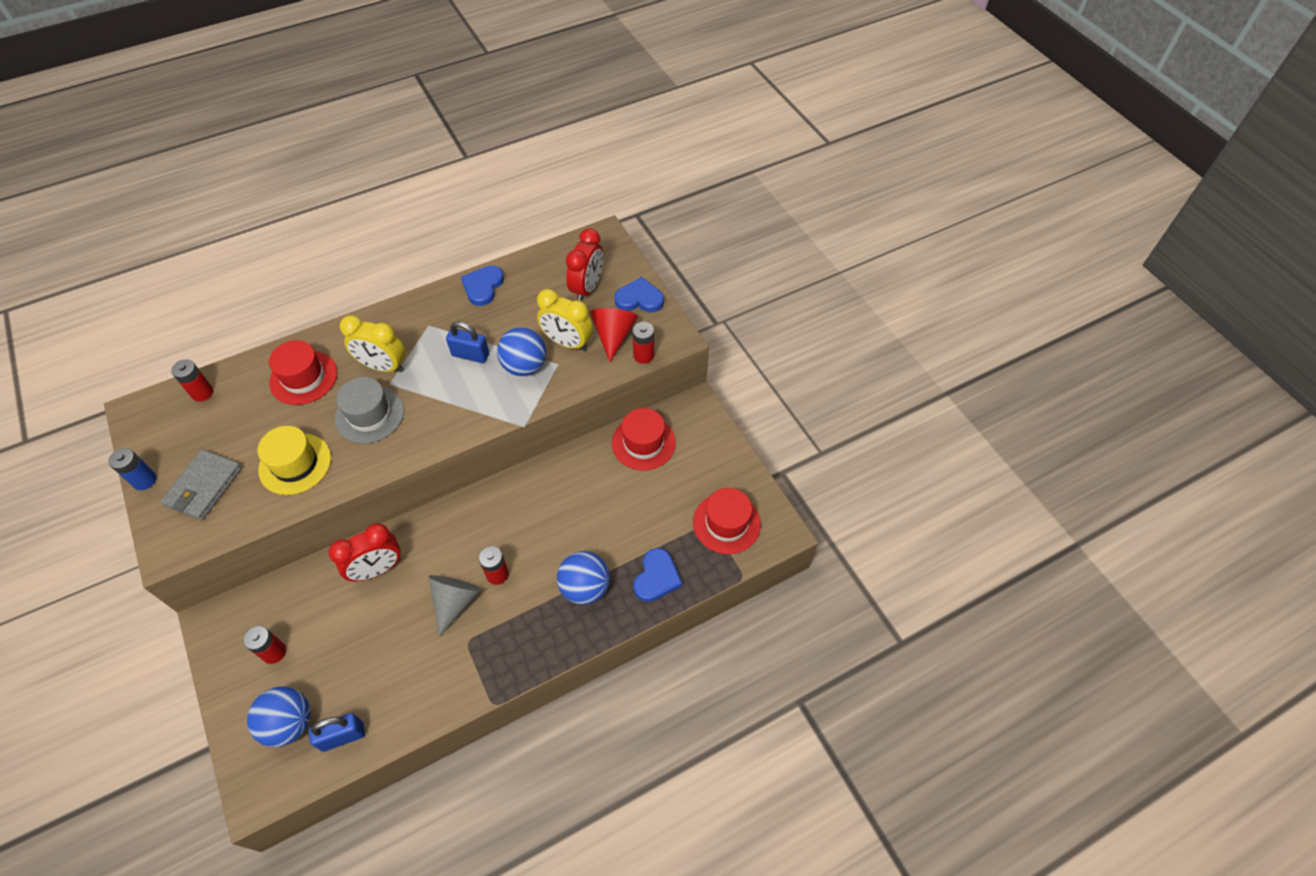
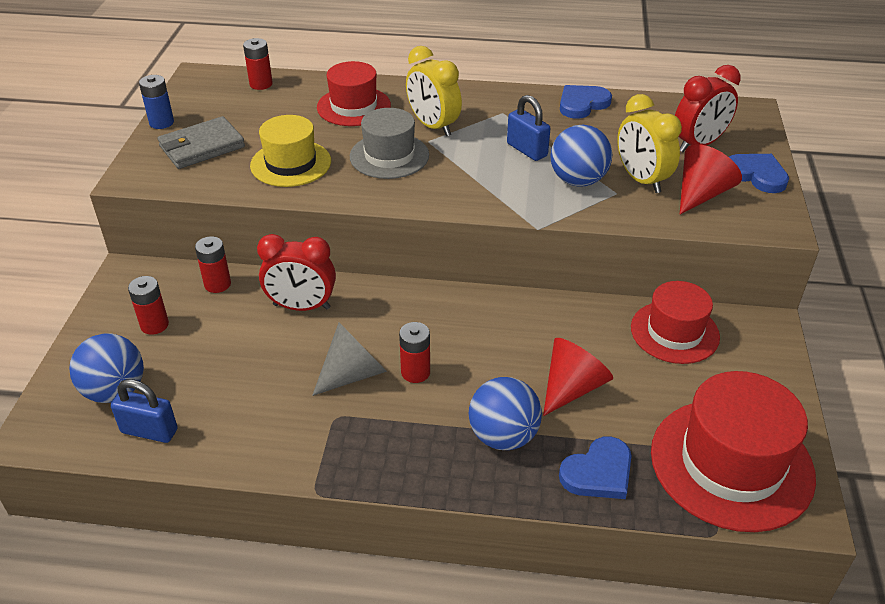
camera: 35 degrees right, 15 degrees down
red battery [632,322,654,364] -> red battery moved to [195,236,231,293]
red hat [693,488,761,554] -> red hat [651,371,816,532], size x1.59
none -> red cone [543,338,613,416]

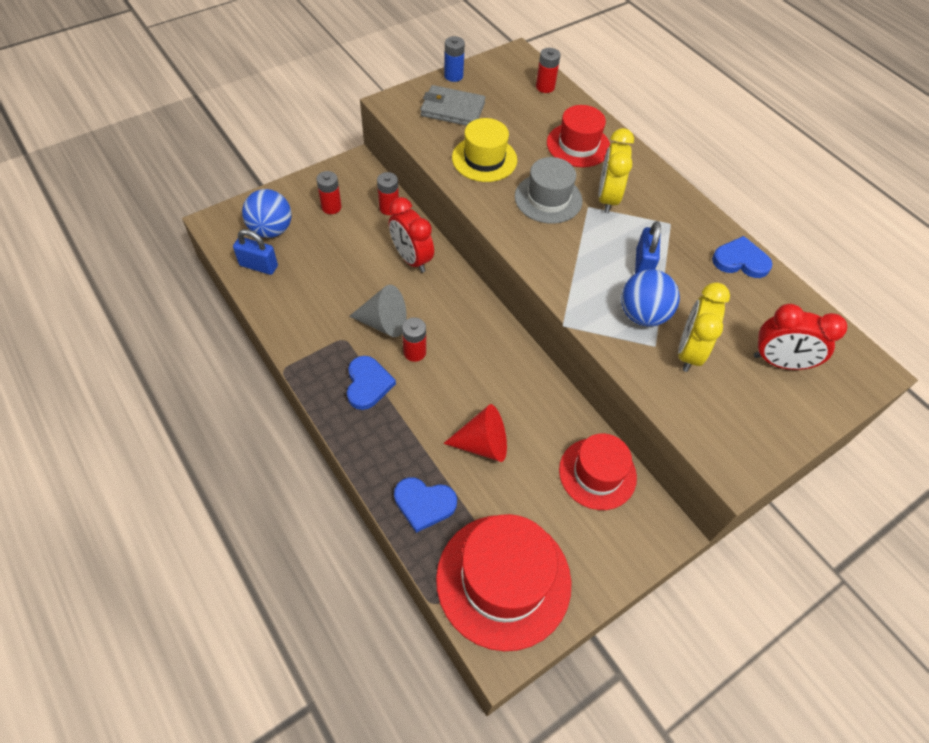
camera: 45 degrees right, 15 degrees up
blue padlock [111,379,178,443] -> blue padlock turned 45 degrees counterclockwise [233,229,278,275]
blue ball [469,377,542,450] -> none
red cone [680,144,742,214] -> none
blue heart [729,154,789,193] -> blue heart moved to [347,356,396,410]

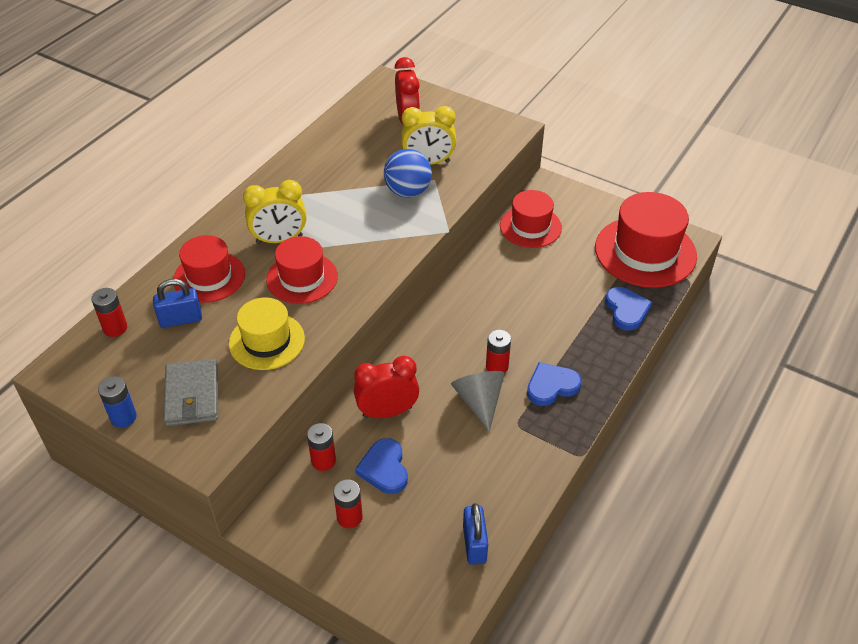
camera: 110 degrees left, 10 degrees down
blue ball [242,189,292,238] -> none
red clock [389,197,434,273] -> red clock turned 135 degrees counterclockwise [354,356,419,418]
red cone [443,404,507,462] -> none
grey hat [515,157,583,224] -> red hat [266,236,338,304]
blue padlock [635,221,661,274] -> blue padlock moved to [153,279,202,328]
blue heart [712,236,773,278] -> blue heart moved to [355,438,408,494]

